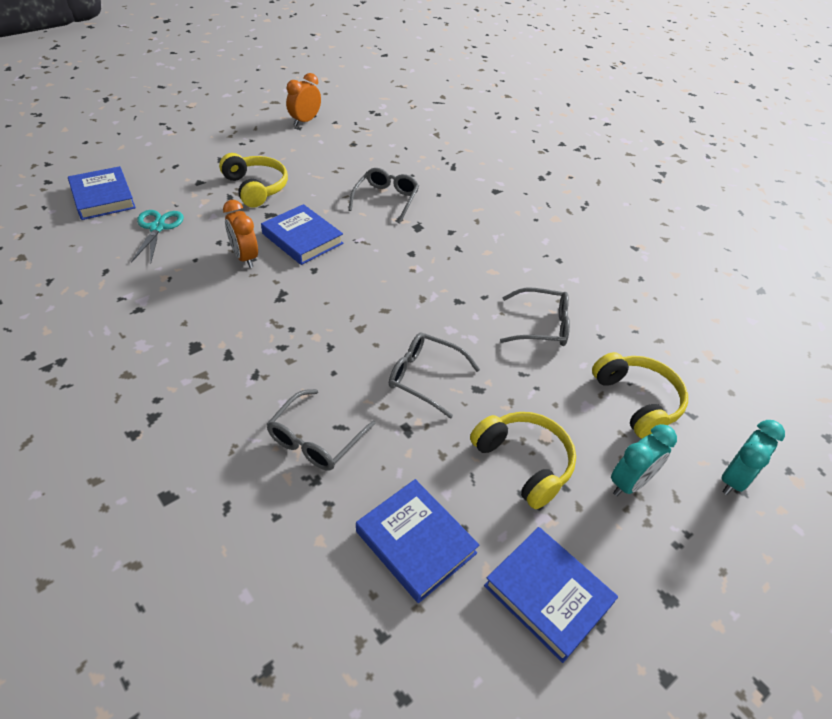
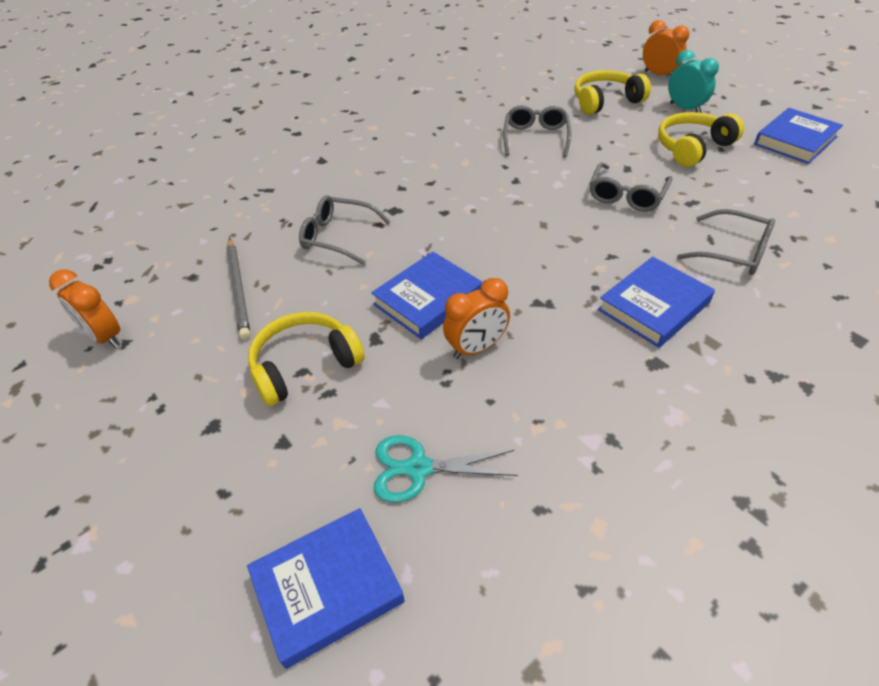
camera: 85 degrees left, 0 degrees up
blue book [356,479,479,603] -> blue book moved to [598,257,715,348]
turquoise clock [721,420,785,495] -> orange clock [643,20,690,76]
none -> grey pencil [226,238,250,340]

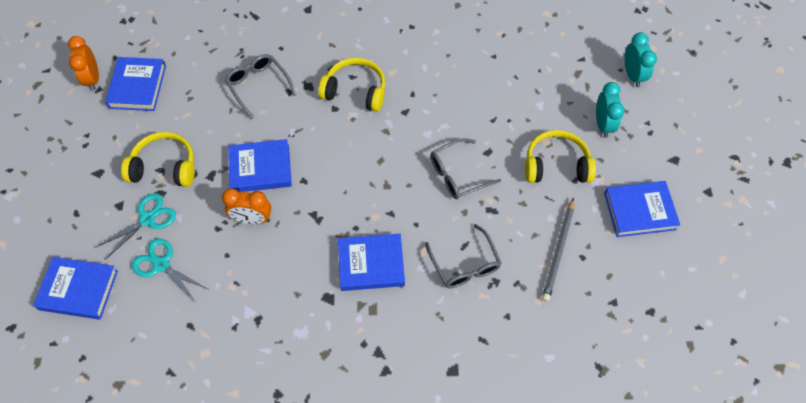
camera: 35 degrees right, 15 degrees up
grey pencil [226,238,250,340] -> grey pencil moved to [542,198,574,301]
grey glasses [503,105,571,157] -> none
yellow headphones [574,70,651,115] -> yellow headphones moved to [318,58,386,112]
orange clock [643,20,690,76] -> turquoise clock [624,32,657,87]
none -> turquoise scissors [95,193,176,260]
none -> blue book [105,57,166,111]

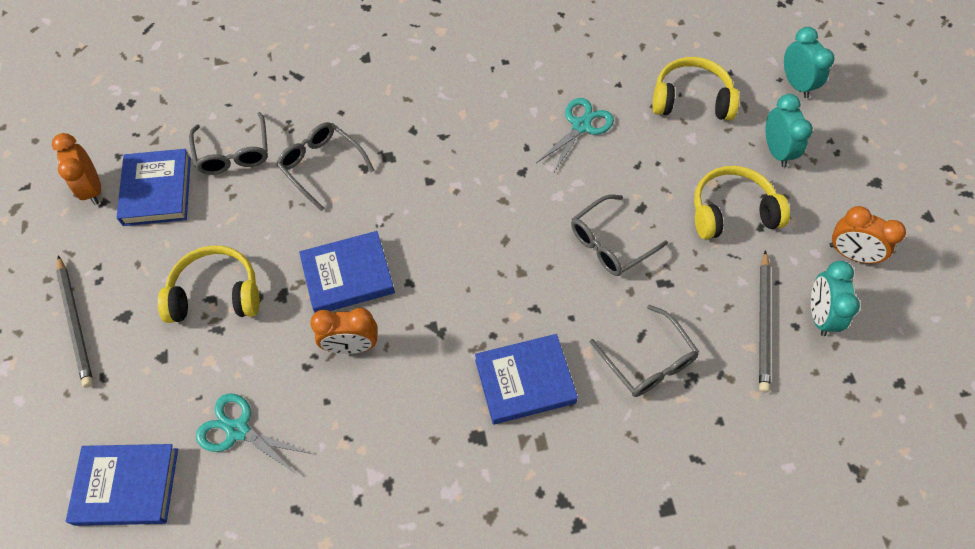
camera: 10 degrees left, 0 degrees up
turquoise scissors [95,193,176,260] -> turquoise scissors moved to [536,98,614,174]
yellow headphones [318,58,386,112] -> yellow headphones moved to [652,57,739,120]
blue book [604,181,680,237] -> orange clock [829,206,906,264]
none -> grey pencil [56,255,93,388]
none -> grey glasses [189,112,268,175]
none -> turquoise clock [811,261,860,336]

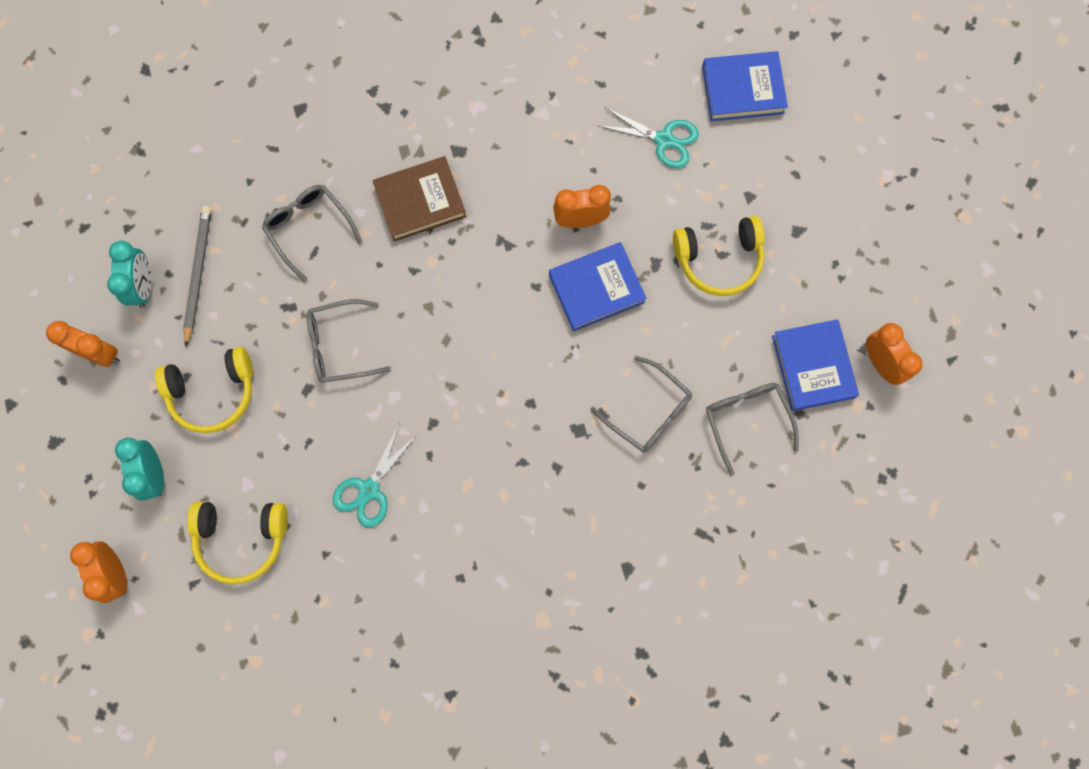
camera: 175 degrees right, 15 degrees up
grey pencil [56,255,93,388] -> none
blue book [475,334,578,425] -> brown book [372,156,467,242]
grey glasses [571,195,668,276] -> grey glasses turned 150 degrees counterclockwise [306,299,391,383]
turquoise clock [784,27,834,98] -> orange clock [70,541,127,603]

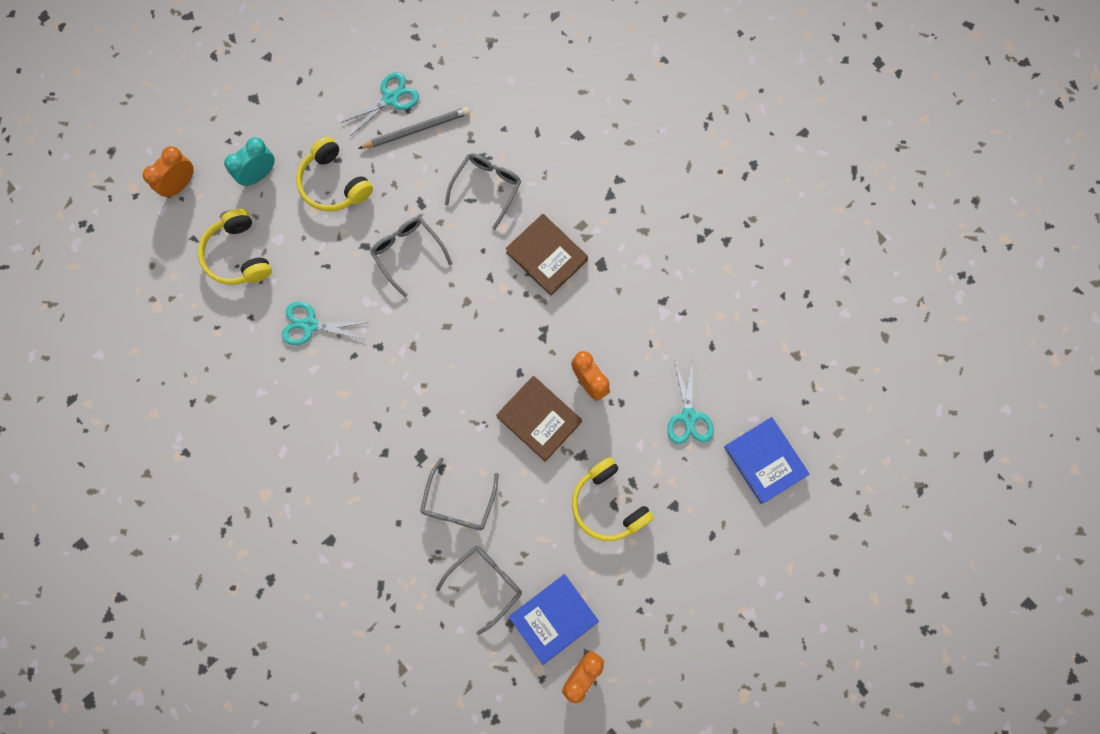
camera: 65 degrees right, 0 degrees up
orange clock [46,321,120,367] -> none
turquoise clock [107,241,152,308] -> turquoise scissors [341,72,419,135]
blue book [549,242,646,331] -> brown book [496,376,582,462]

